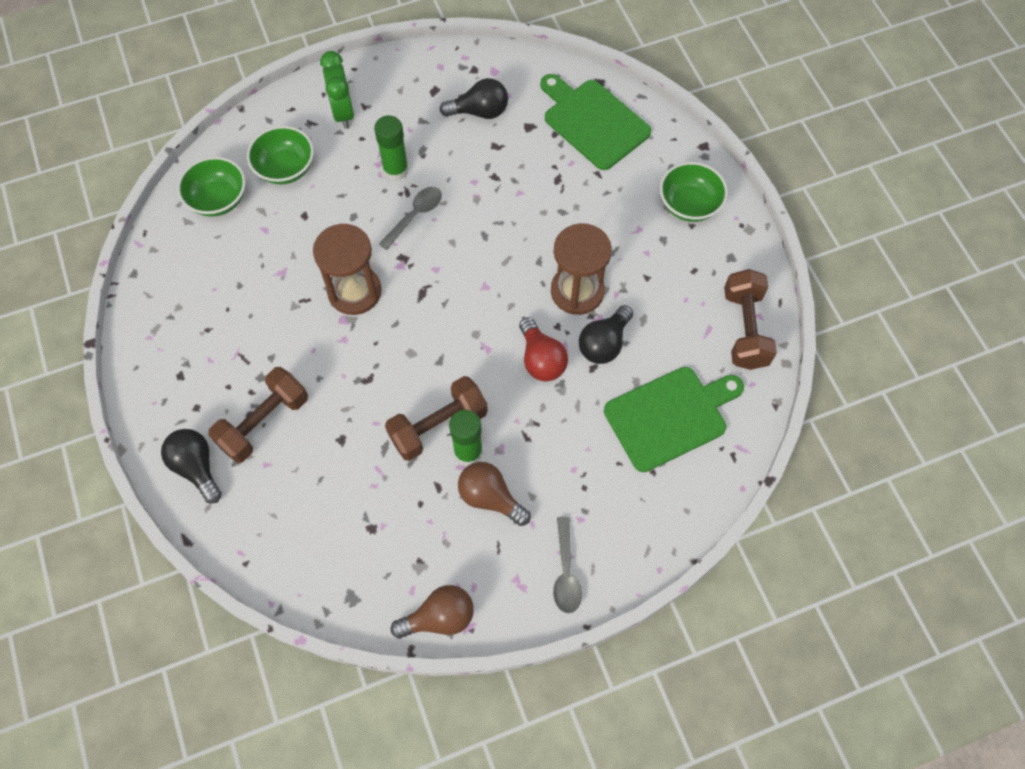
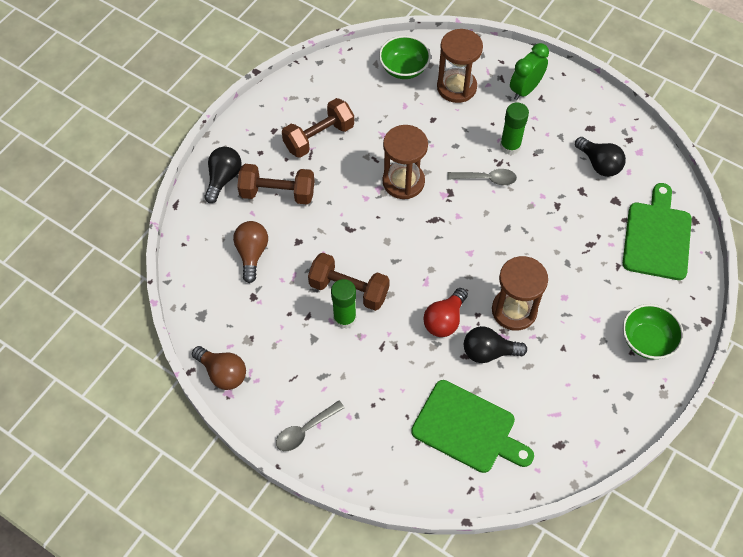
camera: 55 degrees right, 5 degrees down
green bowl [247,126,314,184] -> brown hourglass [437,29,483,103]
brown light bulb [458,462,531,526] -> brown light bulb moved to [233,221,268,283]
brown dumbbell [724,269,777,370] -> brown dumbbell moved to [282,98,354,158]

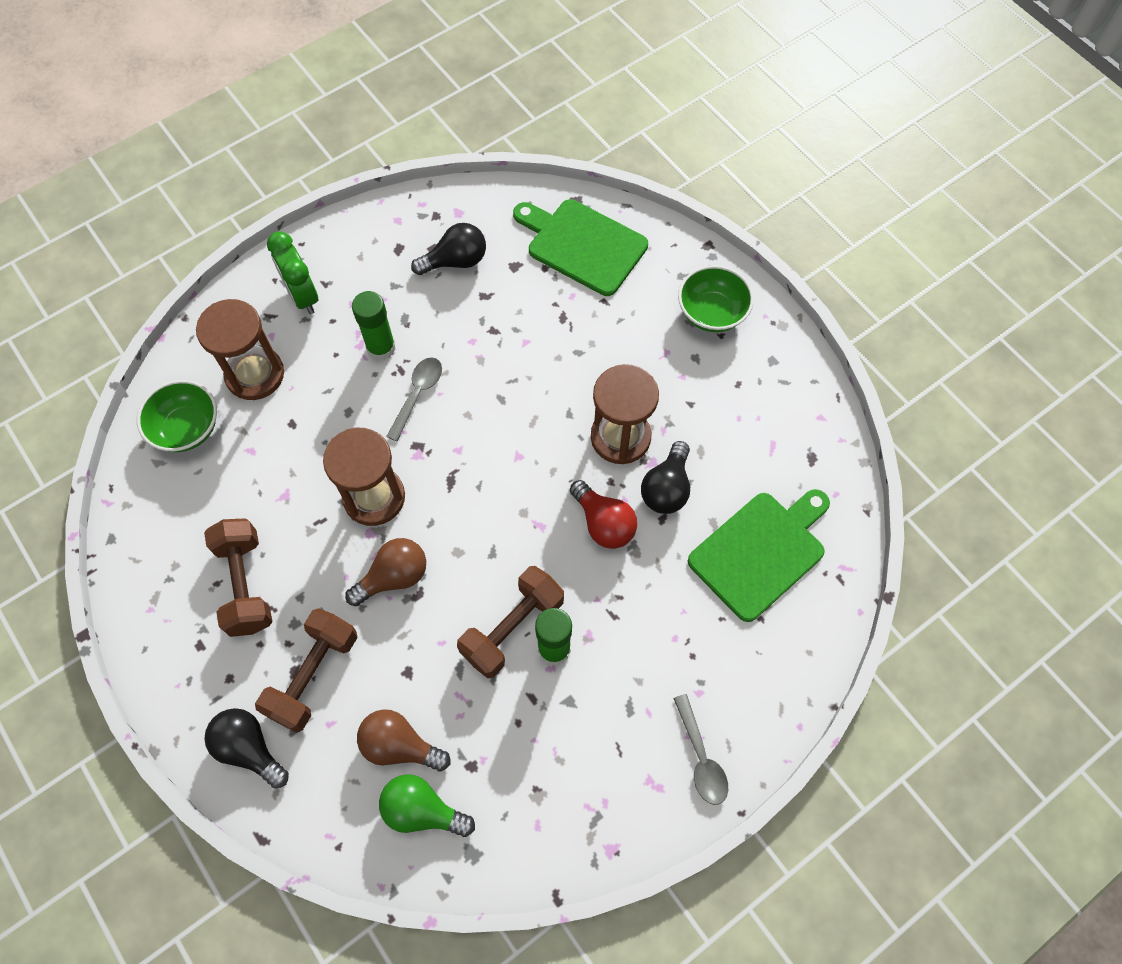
camera: 70 degrees left, 5 degrees up
brown light bulb [192,346,246,390] -> brown light bulb moved to [345,538,426,606]
none -> green light bulb [379,774,475,837]

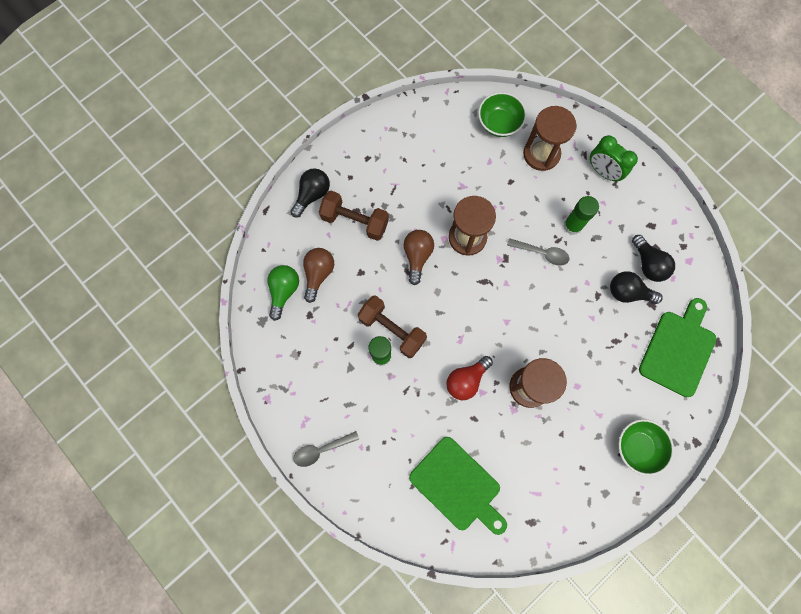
camera: 85 degrees right, 10 degrees up
brown dumbbell [204,518,272,637] -> none
green clock [267,231,318,314] -> green clock turned 105 degrees counterclockwise [590,135,638,182]
brown light bulb [345,538,426,606] -> brown light bulb turned 135 degrees counterclockwise [404,230,434,285]
black light bulb [641,441,690,514] -> black light bulb moved to [610,271,662,304]

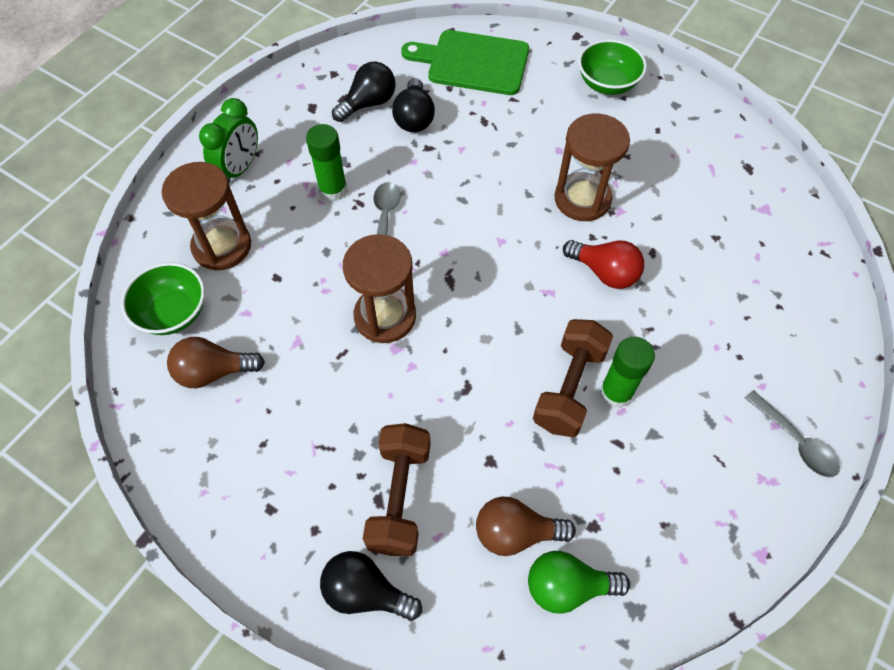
camera: 105 degrees left, 15 degrees down
brown light bulb [404,230,434,285] -> brown light bulb moved to [167,337,265,388]
green cutting board [409,437,507,535] -> none

